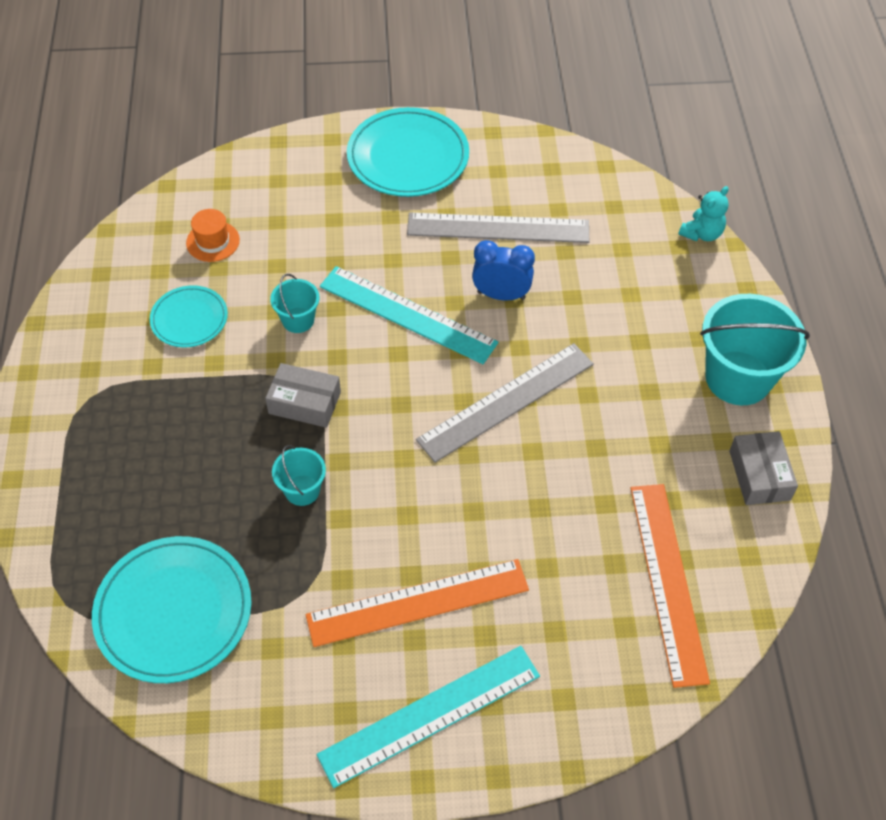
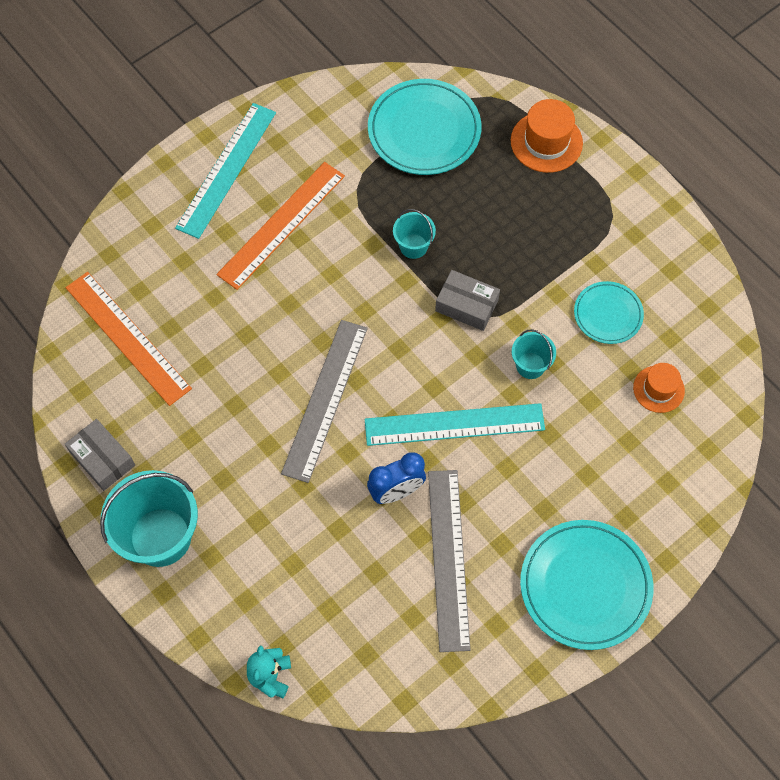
camera: 145 degrees right, 10 degrees up
grey box [265,363,341,428] -> grey box turned 45 degrees clockwise [435,270,500,331]
grey ruler [407,212,589,243] -> grey ruler turned 60 degrees counterclockwise [428,470,471,652]
none -> orange hat [511,99,583,173]

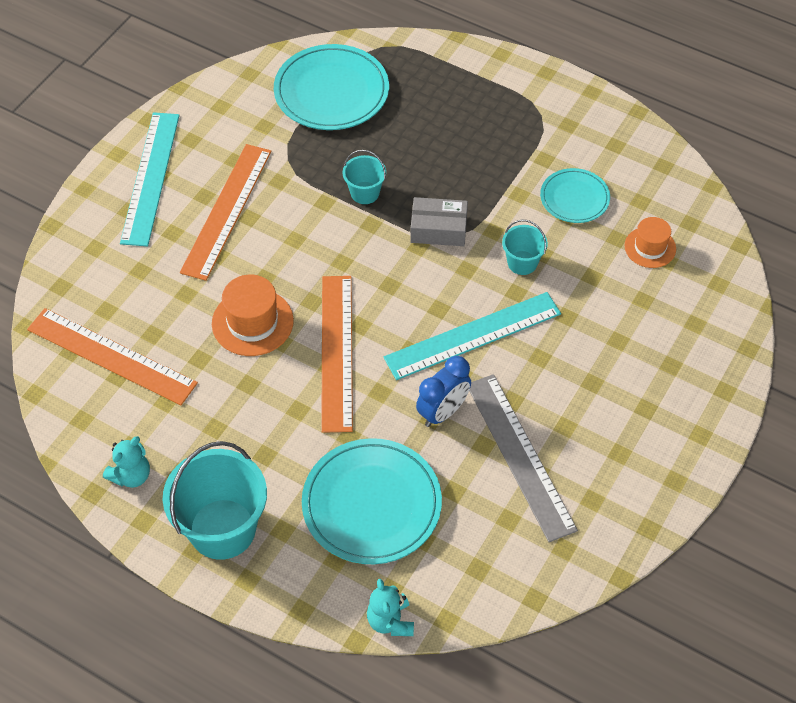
camera: 20 degrees left, 10 degrees down
grey box [65,419,135,491] -> turquoise teddy bear [103,436,150,488]
grey ruler [281,320,368,483] -> orange ruler [321,276,353,433]
orange hat [511,99,583,173] -> orange hat moved to [212,275,294,356]
turquoise plate [520,520,654,650] -> turquoise plate moved to [302,438,442,564]

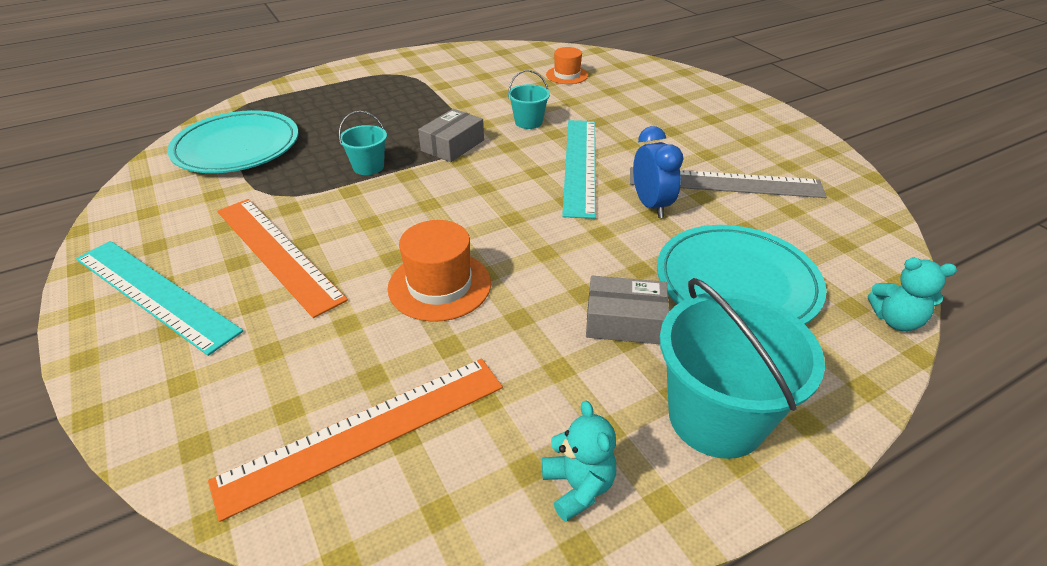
camera: 60 degrees left, 15 degrees down
orange ruler [321,276,353,433] -> none
turquoise plate [540,168,610,223] -> none
none -> grey box [586,276,669,344]

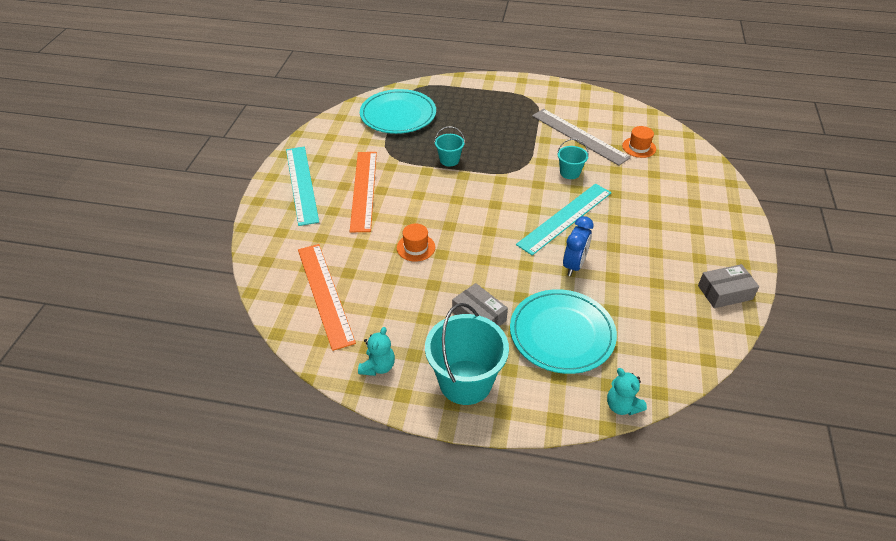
camera: 40 degrees right, 5 degrees up
orange ruler [208,358,503,522] -> orange ruler turned 60 degrees clockwise [298,244,356,351]
orange hat [388,220,491,322] -> orange hat [397,224,435,262], size x0.65
grey box [418,109,484,162] -> grey box moved to [698,264,759,308]
grey ruler [630,167,827,198] -> grey ruler moved to [532,109,631,166]

